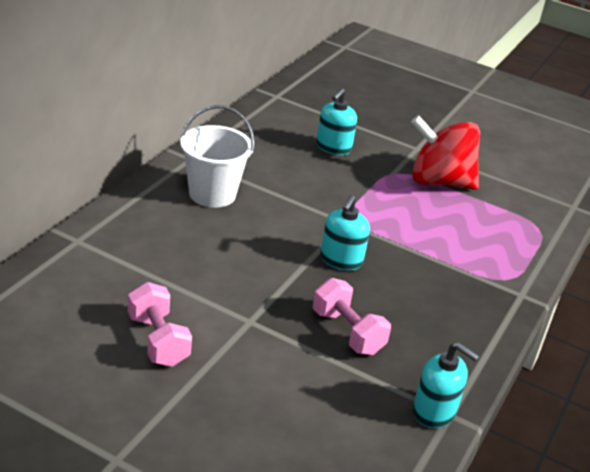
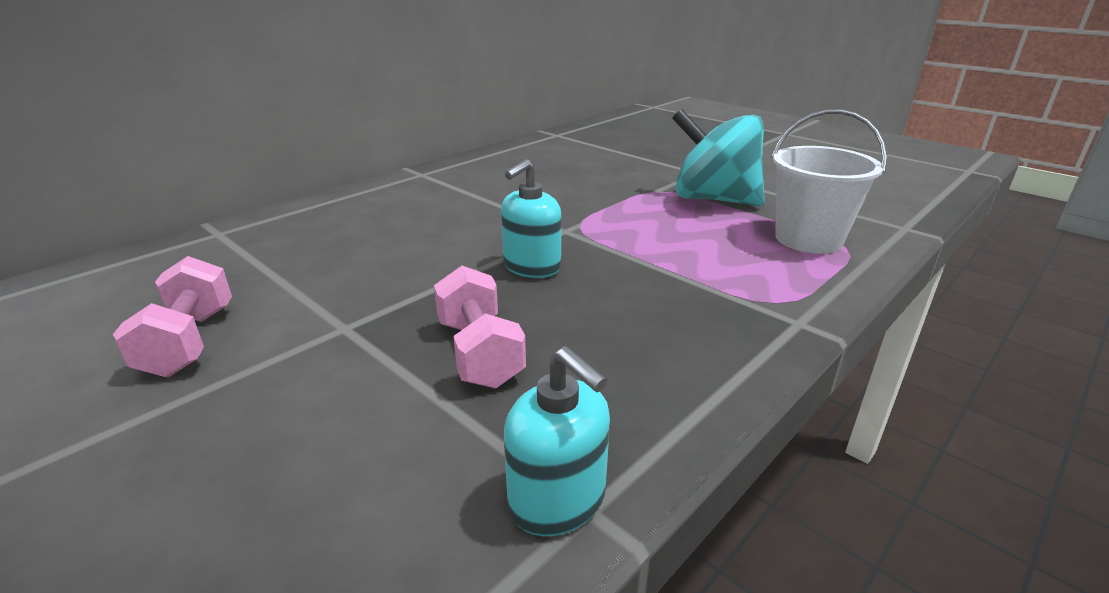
camera: 20 degrees right, 5 degrees down
white bucket [180,105,254,208] -> white bucket moved to [772,109,887,254]
turquoise soap dispenser [316,88,357,155] -> none
red spinning top [411,115,480,190] -> turquoise spinning top [672,109,765,206]

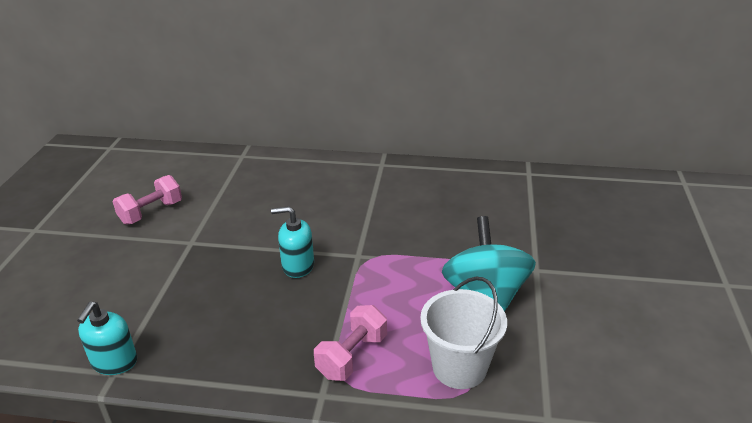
camera: 55 degrees right, 5 degrees up
pink dumbbell [434,266,526,388] -> pink dumbbell moved to [314,305,387,381]

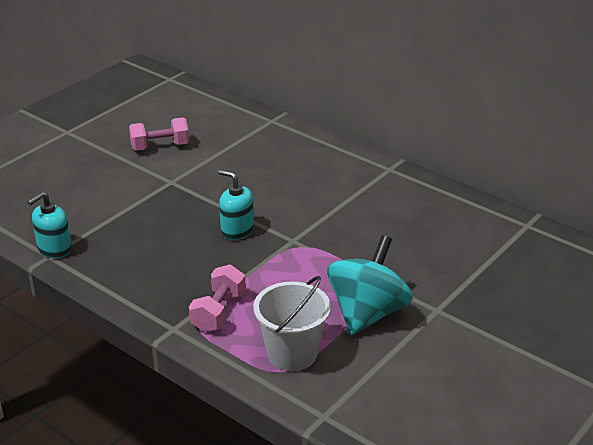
camera: 30 degrees right, 0 degrees up
pink dumbbell [314,305,387,381] -> pink dumbbell turned 45 degrees counterclockwise [189,264,246,332]

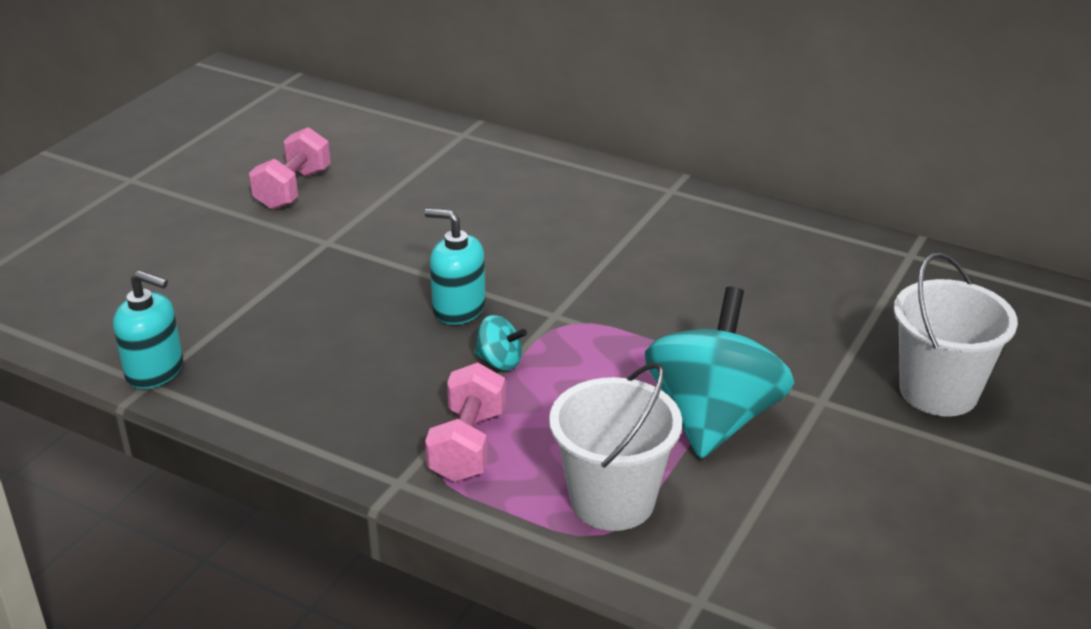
camera: 10 degrees left, 0 degrees up
turquoise soap dispenser [27,192,72,258] -> turquoise soap dispenser turned 105 degrees counterclockwise [113,271,183,389]
pink dumbbell [129,117,189,150] -> pink dumbbell turned 45 degrees counterclockwise [249,127,331,210]
none -> turquoise spinning top [474,315,527,371]
none -> white bucket [894,252,1018,417]

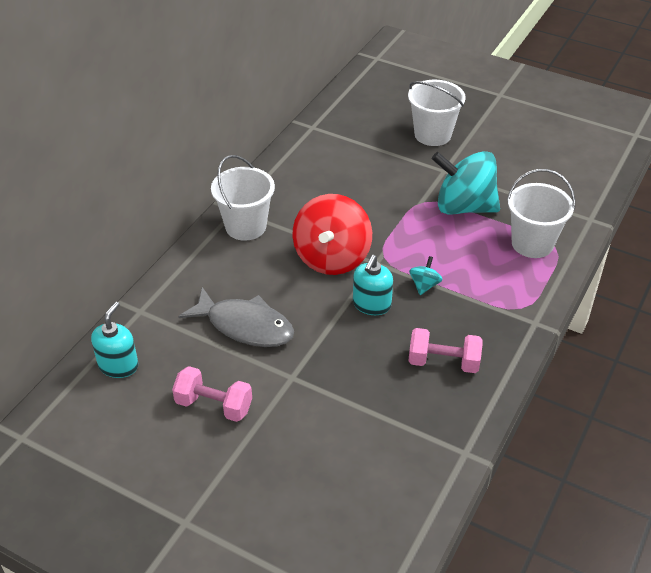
camera: 90 degrees left, 10 degrees up
turquoise soap dispenser [113,271,183,389] -> turquoise soap dispenser moved to [91,302,138,378]
pink dumbbell [425,362,506,482] -> pink dumbbell moved to [408,328,483,373]
none -> grey fish [178,287,294,347]
none -> white bucket [211,155,275,241]
none -> red spinning top [293,194,372,275]

